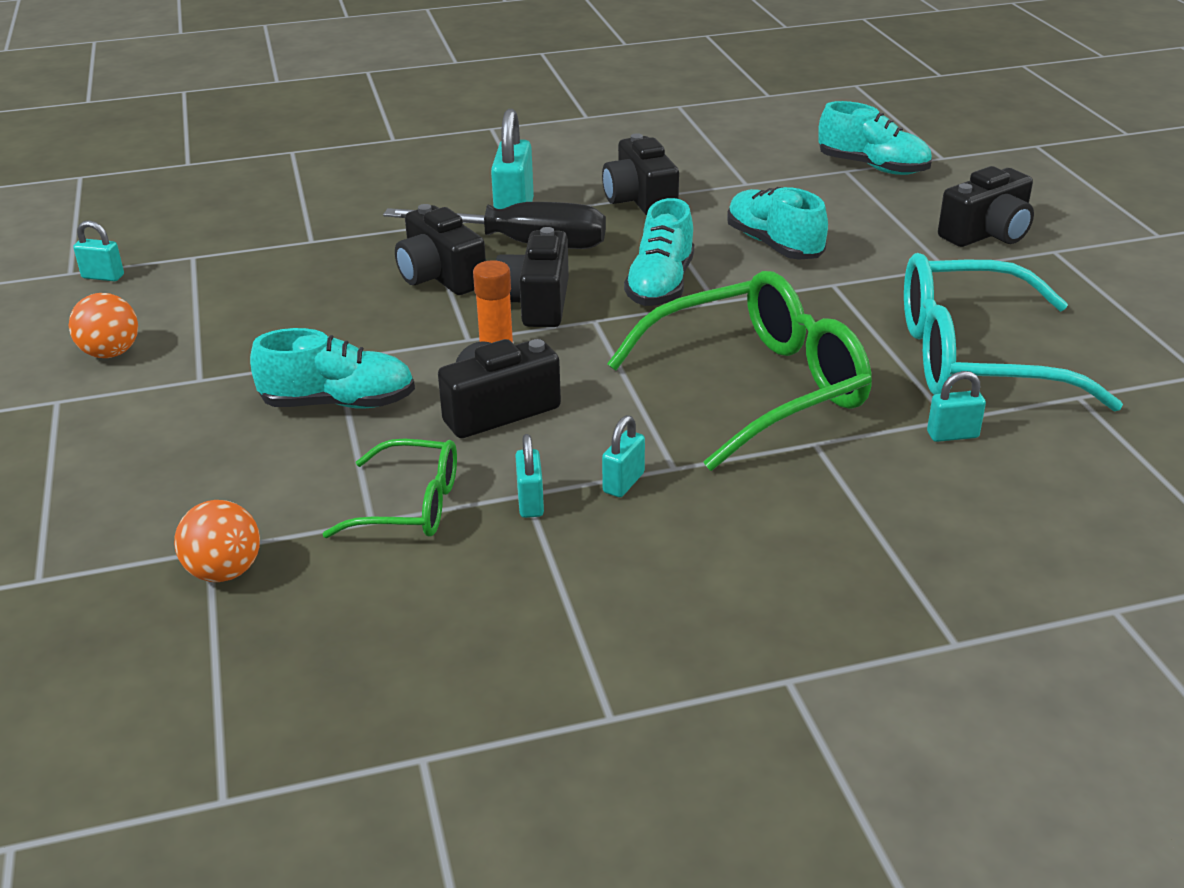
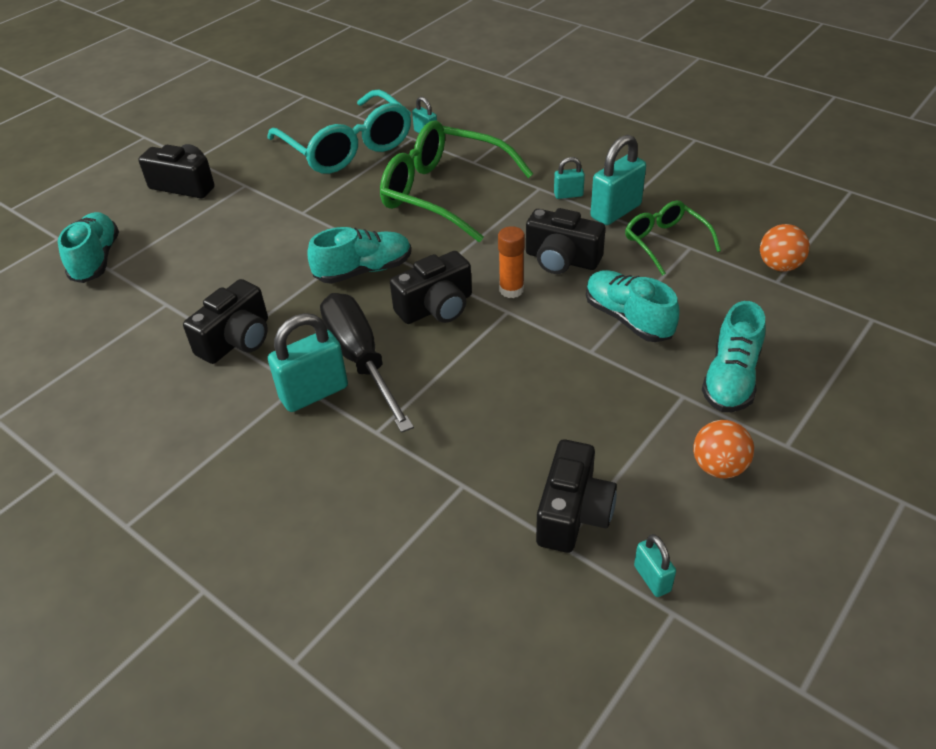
camera: 125 degrees left, 10 degrees up
black camera [395,204,486,295] -> black camera moved to [536,439,617,553]
turquoise padlock [515,434,544,518] -> turquoise padlock [590,135,646,225], size x1.88
turquoise shoe [727,187,828,260] -> turquoise shoe moved to [702,301,765,412]

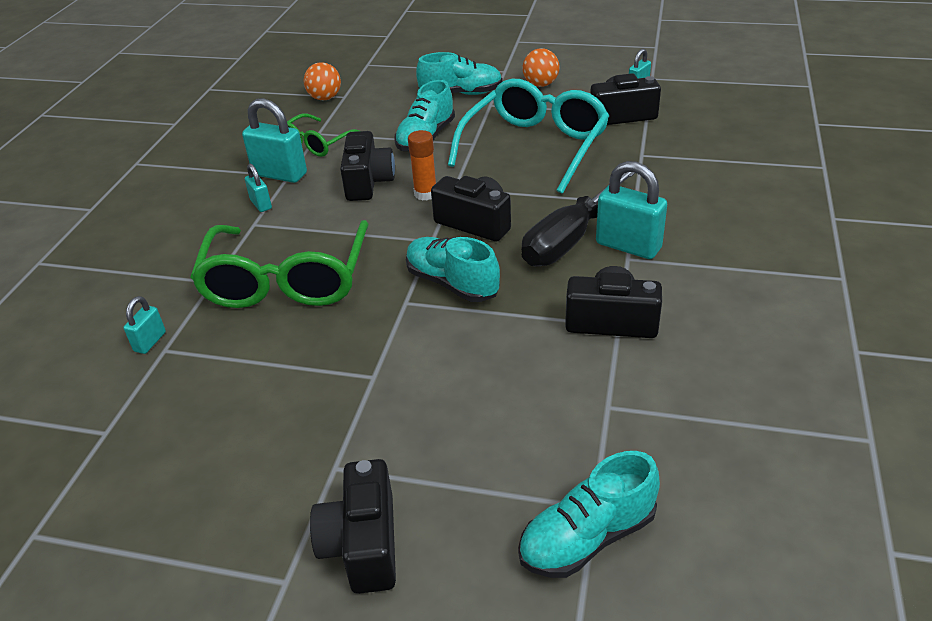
camera: 115 degrees left, 5 degrees down
turquoise glasses [267,89,411,174] -> turquoise glasses moved to [448,79,609,194]

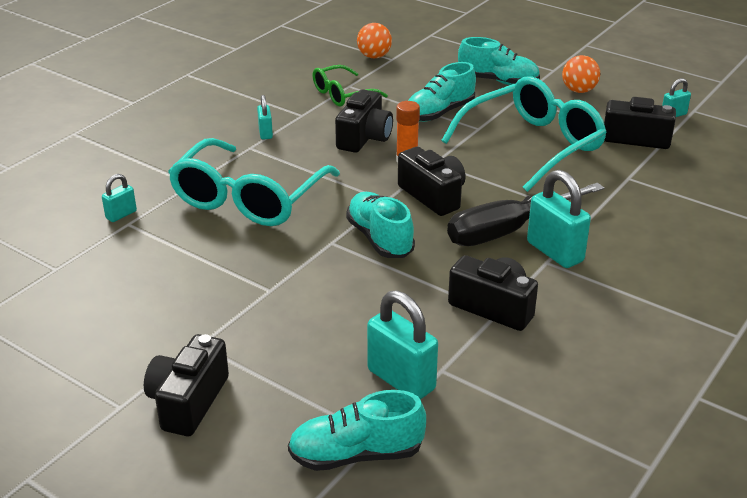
camera: 20 degrees right, 5 degrees down
green glasses [190,220,369,308] -> turquoise glasses [168,138,340,226]
turquoise padlock [242,98,307,183] -> turquoise padlock moved to [367,290,438,400]

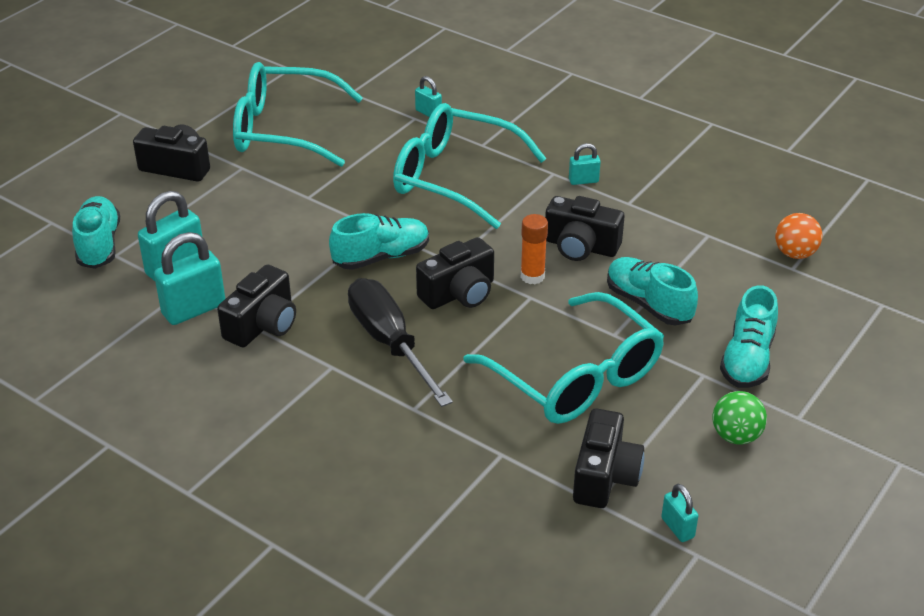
camera: 90 degrees right, 5 degrees up
green glasses [313,65,388,106] -> none
turquoise padlock [527,170,591,268] -> turquoise padlock moved to [154,232,225,325]
orange ball [562,55,600,93] -> green ball [713,391,767,444]
none -> turquoise glasses [233,62,363,167]

